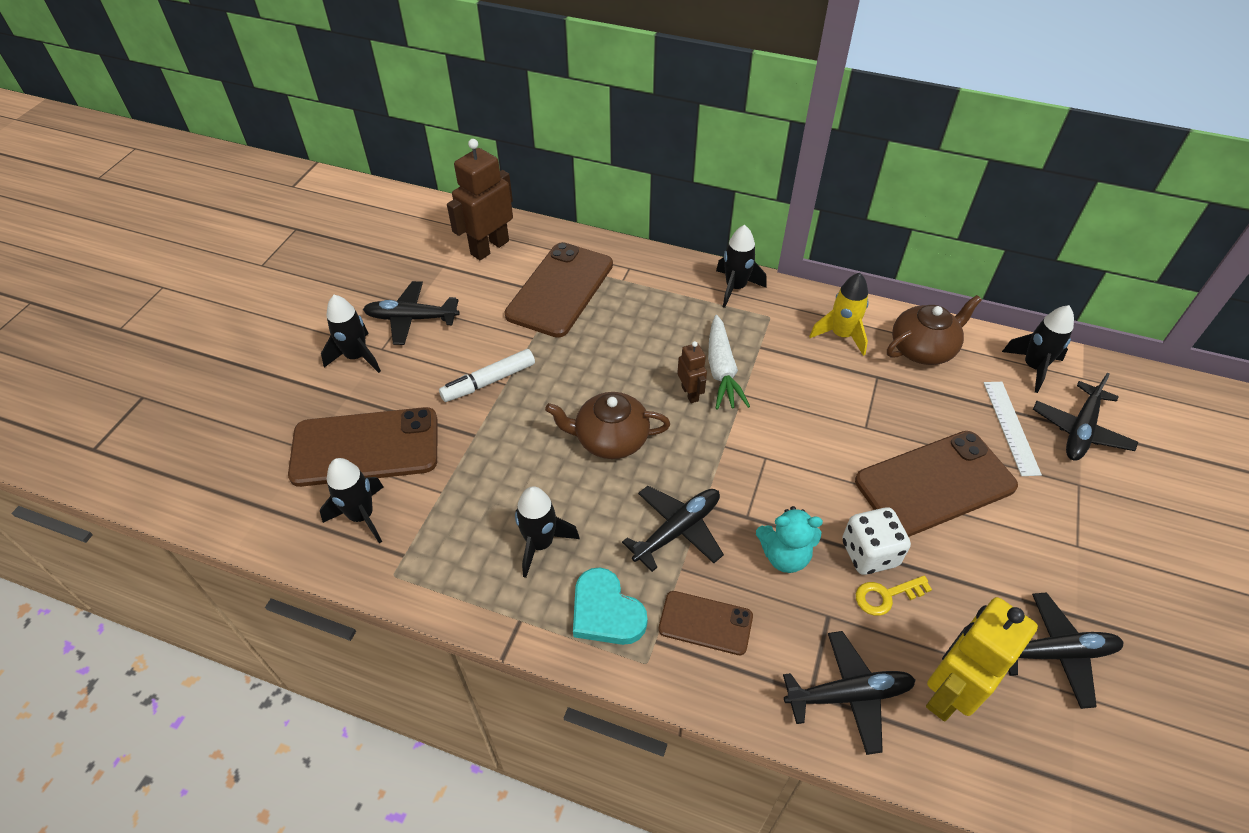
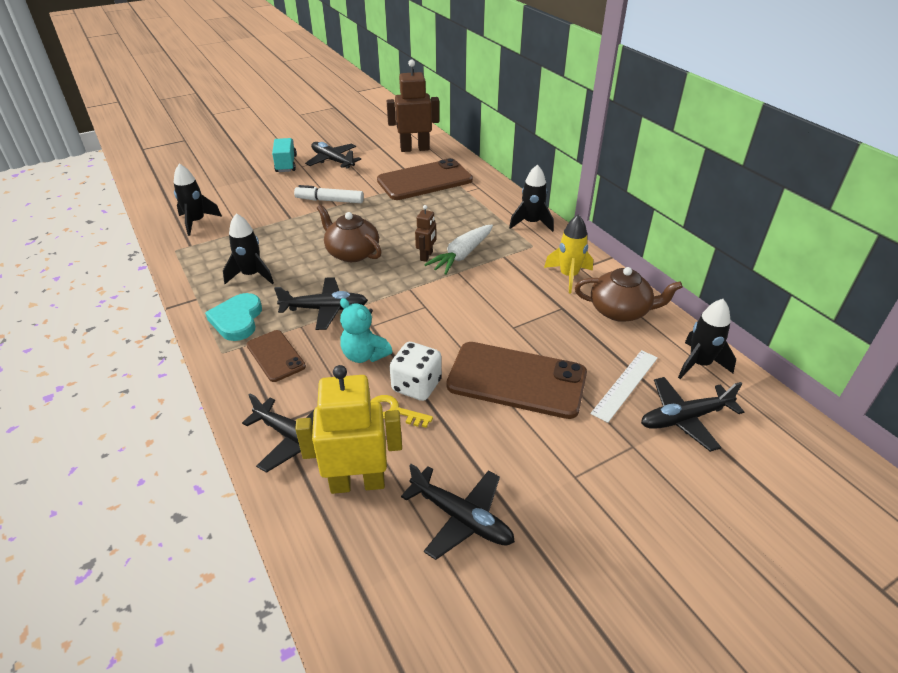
camera: 40 degrees right, 10 degrees down
brown phone [288,407,437,487] -> none
black rocket [321,295,381,373] -> turquoise truck [272,138,297,172]

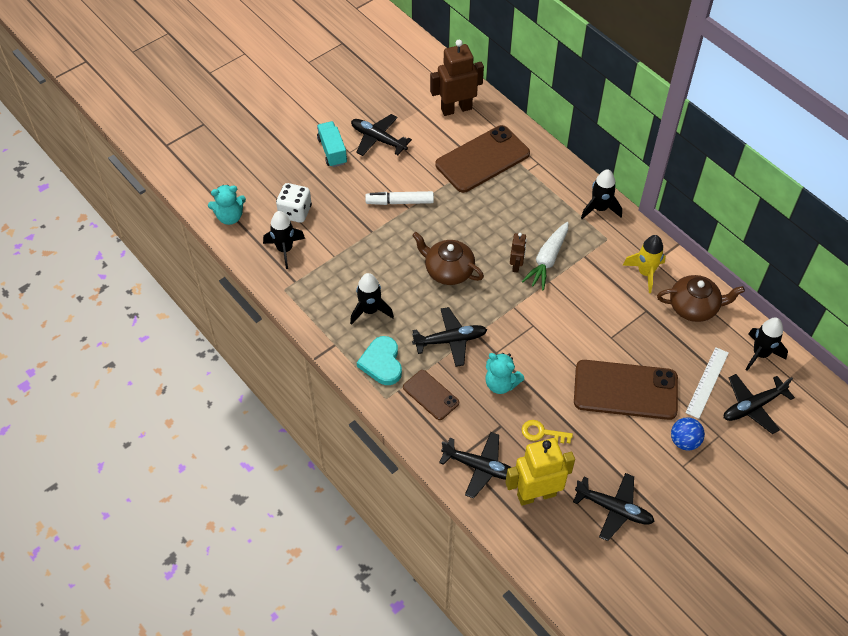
camera: 10 degrees left, 15 degrees up
white dice [390,342,442,401] -> white dice moved to [276,183,312,223]
none -> turquoise teddy bear [208,185,246,225]
none -> blue ball [671,417,705,451]

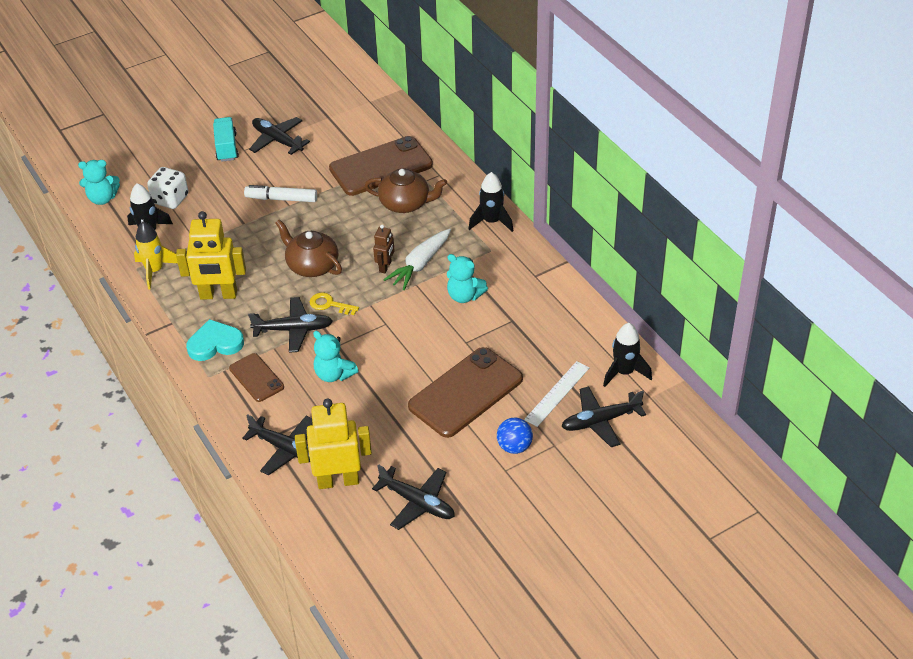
camera: 10 degrees right, 10 degrees down
black rocket [350,273,394,325] -> yellow robot [176,211,246,300]
turquoise heart [357,336,402,385] -> turquoise heart turned 75 degrees clockwise [186,319,244,361]
brown robot [430,40,484,116] -> none
yellow key [522,420,573,443] -> yellow key moved to [310,293,359,315]
brown phone [574,360,678,420] -> brown phone turned 60 degrees counterclockwise [408,347,523,438]
yellow rocket [622,235,666,293] -> yellow rocket moved to [134,222,178,289]
brown teapot [657,275,745,322] -> brown teapot moved to [365,169,447,213]
none -> turquoise teddy bear [447,254,488,303]

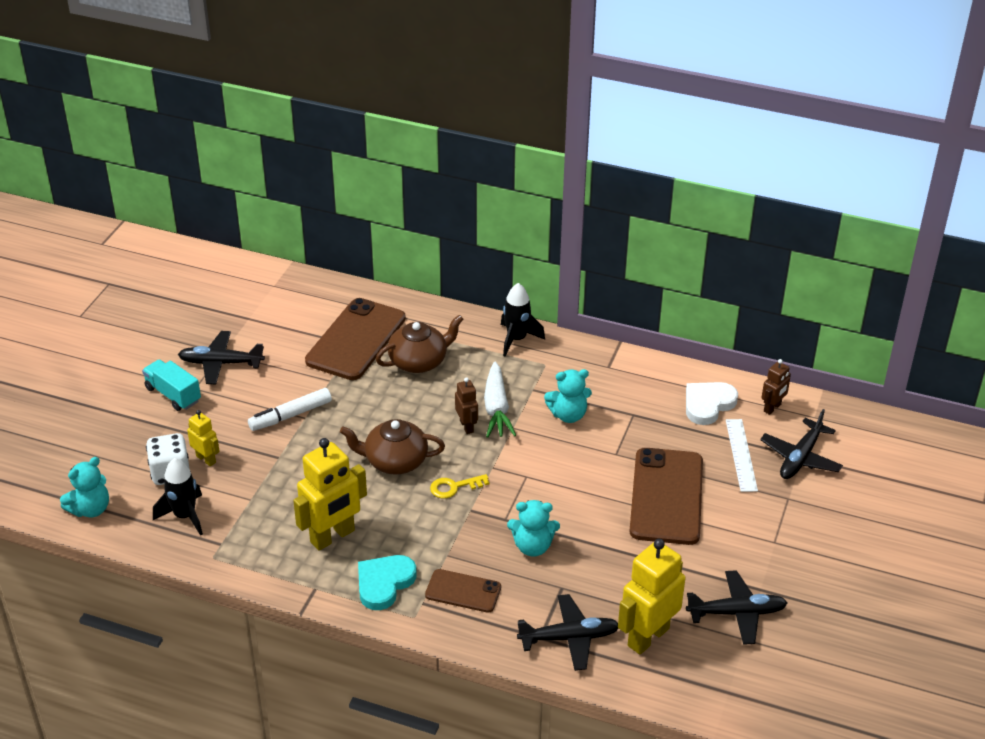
camera: 40 degrees left, 5 degrees down
yellow rocket [134,222,178,289] -> none
black plane [248,297,333,353] -> none
blue ball [497,418,533,454] -> none
black rocket [603,323,652,387] -> brown robot [761,359,791,415]
none -> yellow robot [187,410,220,466]
none -> white heart [686,382,738,425]

